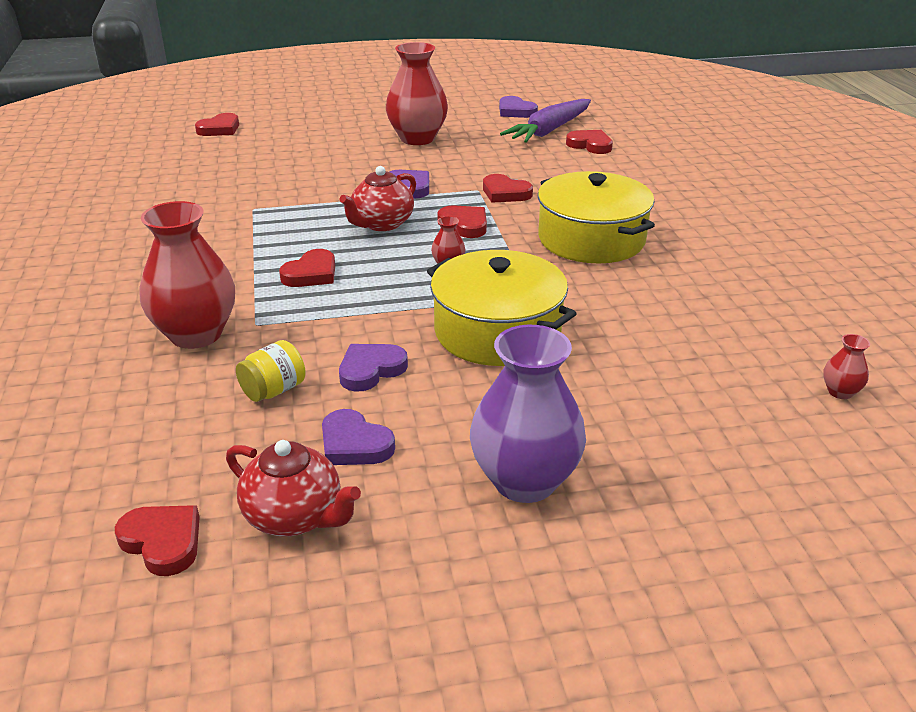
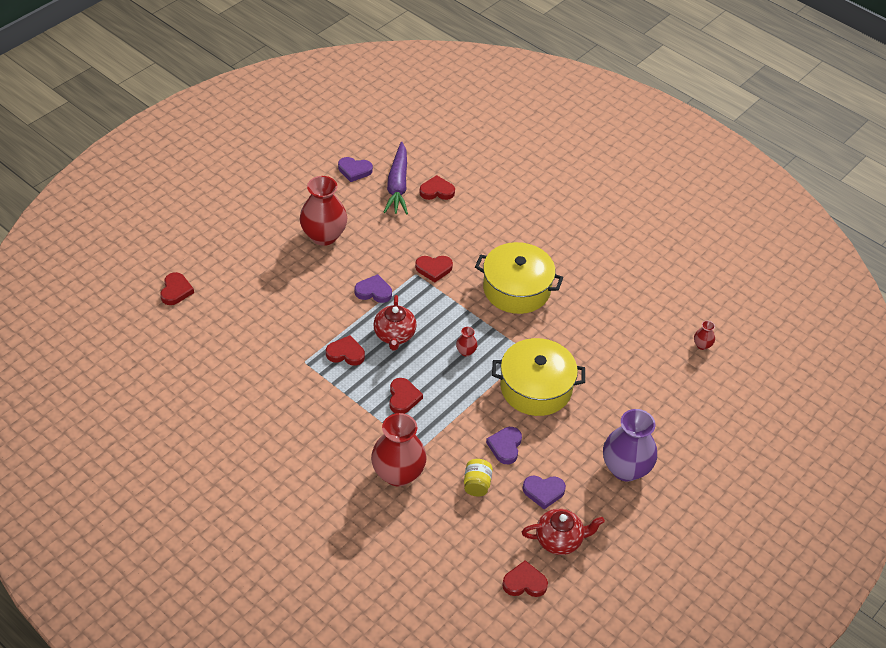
camera: 40 degrees left, 15 degrees up
red heart [437,205,487,238] -> red heart moved to [326,335,365,366]

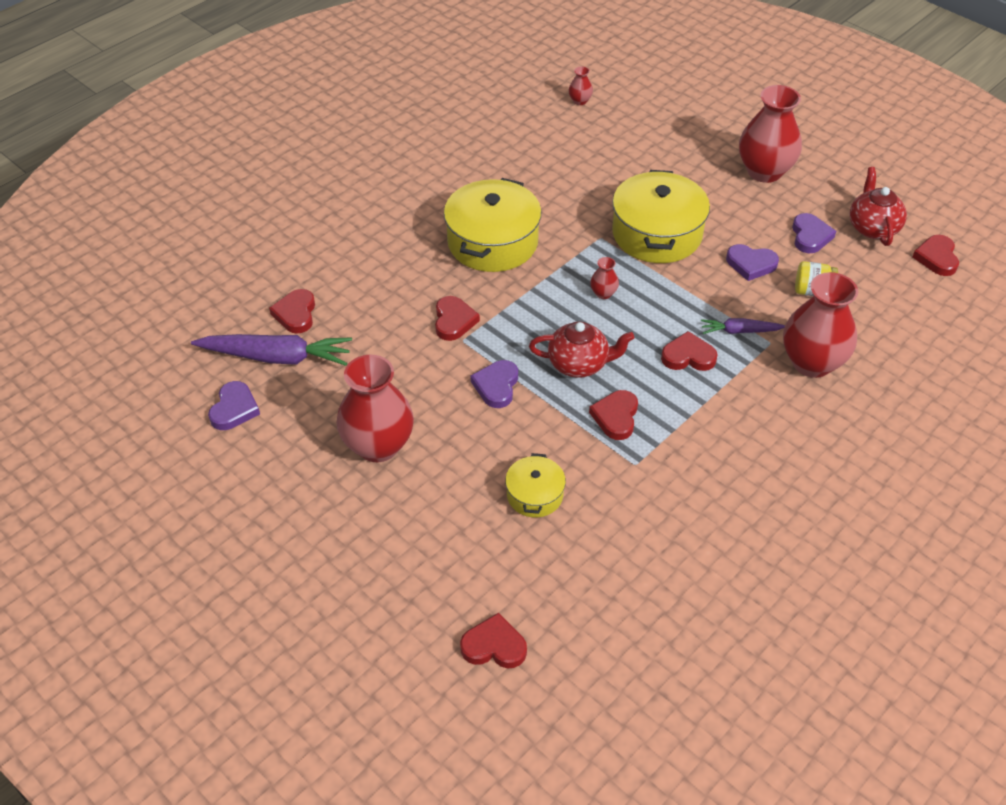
camera: 85 degrees left, 0 degrees up
purple vase [603,409,657,482] -> red vase [739,85,802,183]
none -> yellow pot [505,453,566,517]
none -> purple carrot [701,318,785,334]

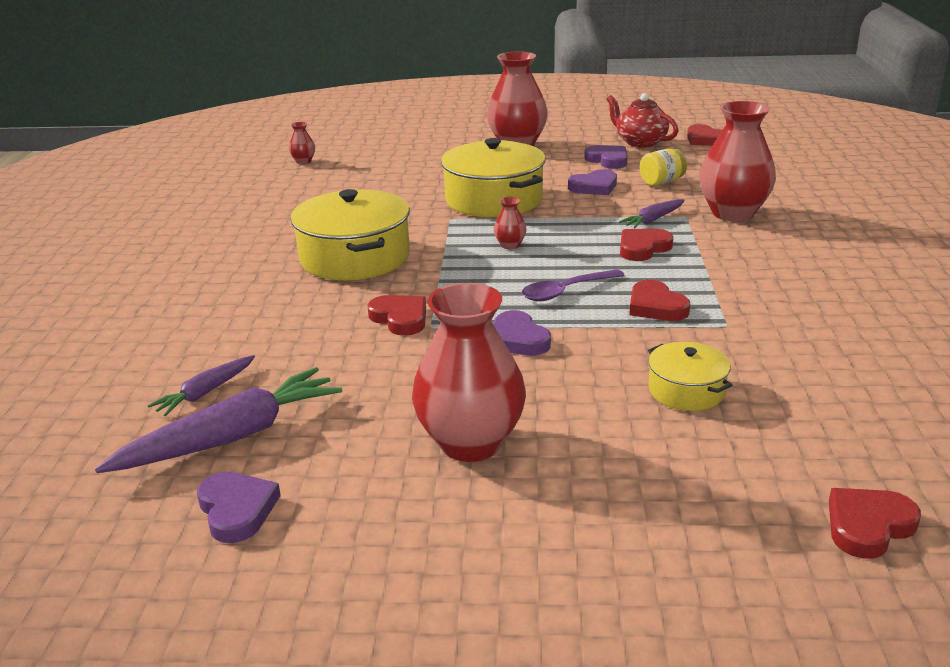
camera: 40 degrees left, 20 degrees down
red heart [269,289,315,334] -> purple carrot [147,355,255,416]
red teapot [529,321,634,378] -> purple spoon [522,269,625,301]

